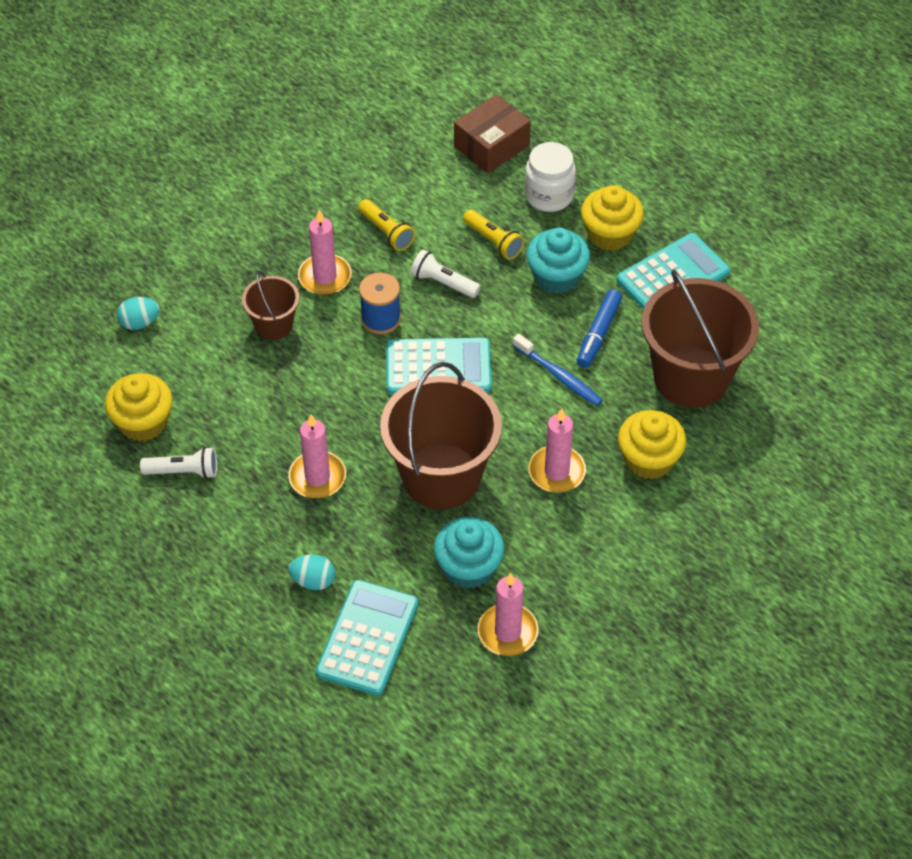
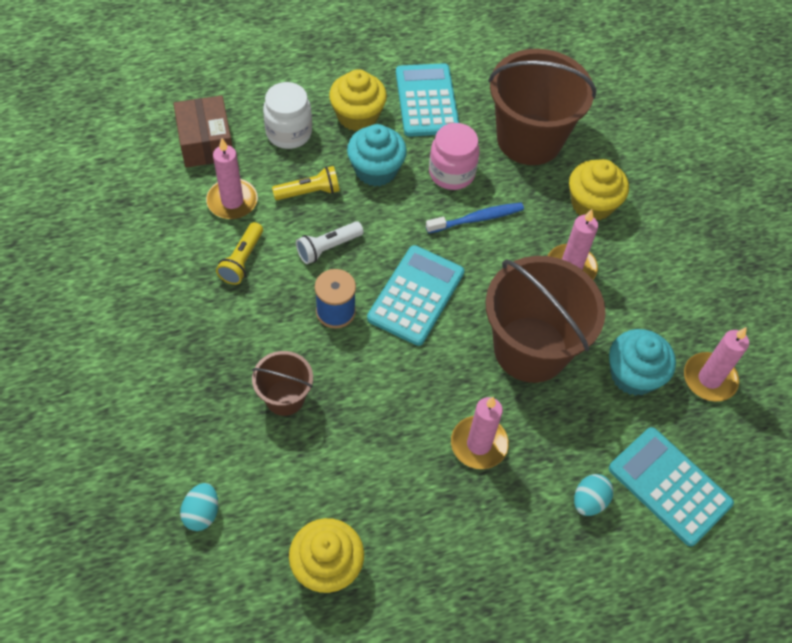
camera: 65 degrees left, 5 degrees up
white flashlight [140,447,217,479] -> none
pink candle [298,210,352,295] -> pink candle moved to [206,138,258,219]
yellow flashlight [358,199,415,251] -> yellow flashlight turned 120 degrees clockwise [216,222,263,285]
blue marker [576,289,622,368] -> pink jar [429,123,480,190]

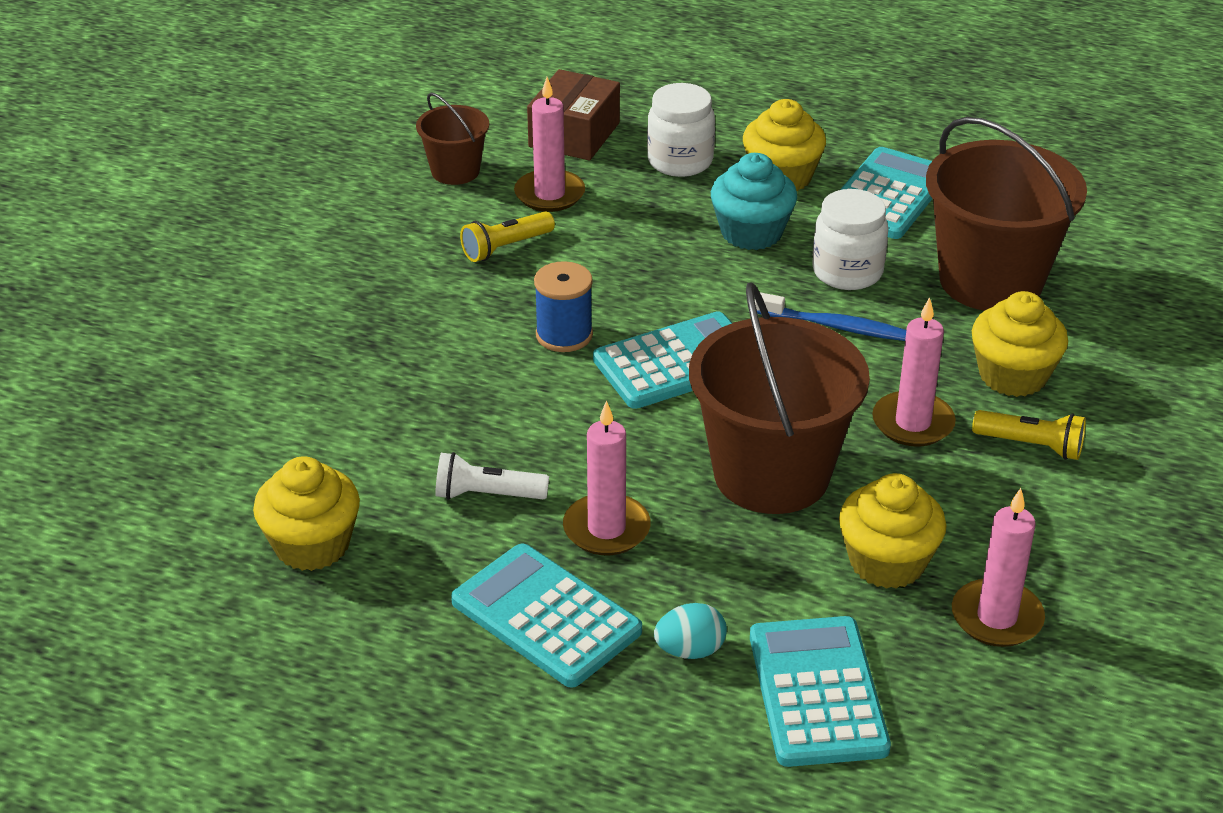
camera: 40 degrees right, 20 degrees down
turquoise egg [180,483,218,531] -> none
brown bucket [252,351,313,416] -> brown bucket moved to [416,93,489,185]
yellow flashlight [272,166,340,200] -> yellow flashlight moved to [972,410,1086,460]
white flashlight [296,221,364,264] -> white flashlight moved to [435,452,549,500]
pink jar [429,123,480,190] -> white jar [812,189,889,290]
turquoise cupcake [609,329,676,396] -> yellow cupcake [839,473,947,589]
none -> turquoise calculator [451,544,642,688]

